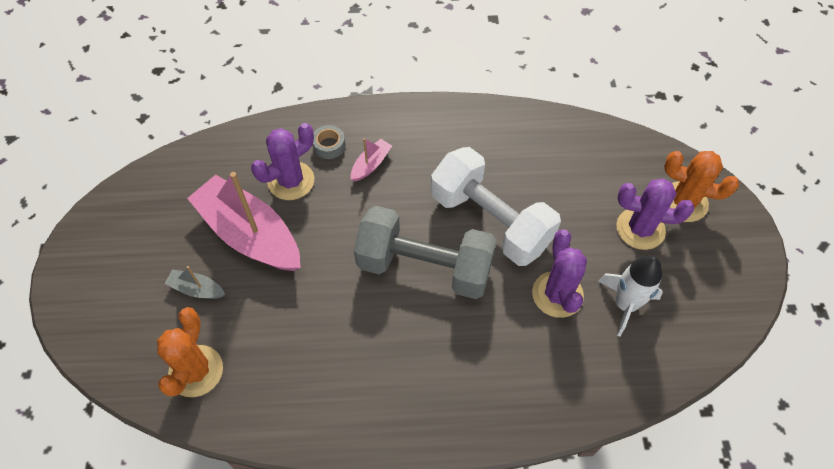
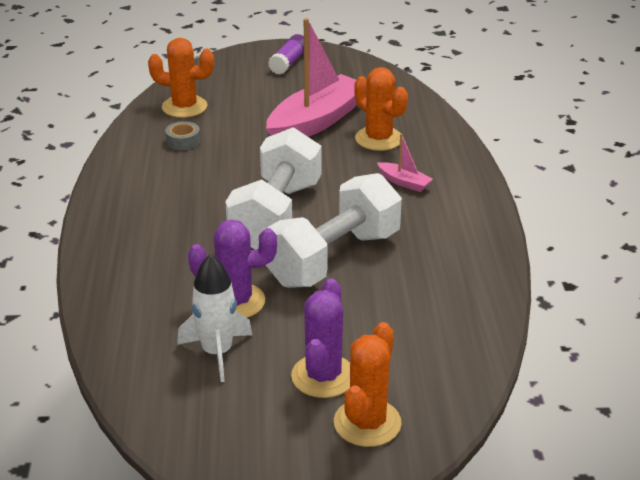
camera: 90 degrees right, 25 degrees down
grey boat [164,266,225,299] -> none
purple cactus [251,123,314,200] -> orange cactus [354,67,408,151]
grey tape [313,125,346,159] -> grey tape moved to [165,121,200,150]
grey dumbbell [354,206,497,299] -> white dumbbell [225,127,321,250]
none -> purple glue stick [268,34,304,74]

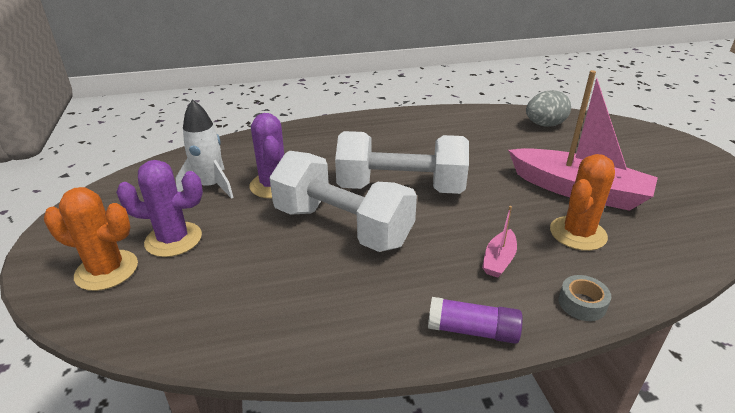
camera: 80 degrees right, 0 degrees up
orange cactus [148,38,214,118] -> grey egg [526,90,571,127]
grey tape [165,121,200,150] -> grey tape moved to [559,275,611,321]
purple glue stick [268,34,304,74] -> purple glue stick moved to [428,297,523,344]

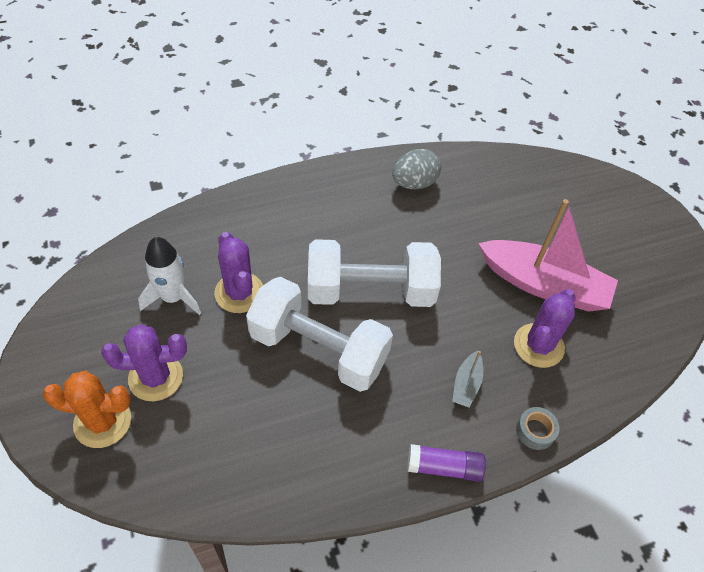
camera: 10 degrees left, 20 degrees up
pink boat [482,206,517,278] -> grey boat [452,351,483,408]
grey egg [526,90,571,127] -> grey egg moved to [392,149,441,189]
orange cactus [550,154,615,251] -> purple cactus [514,289,576,368]

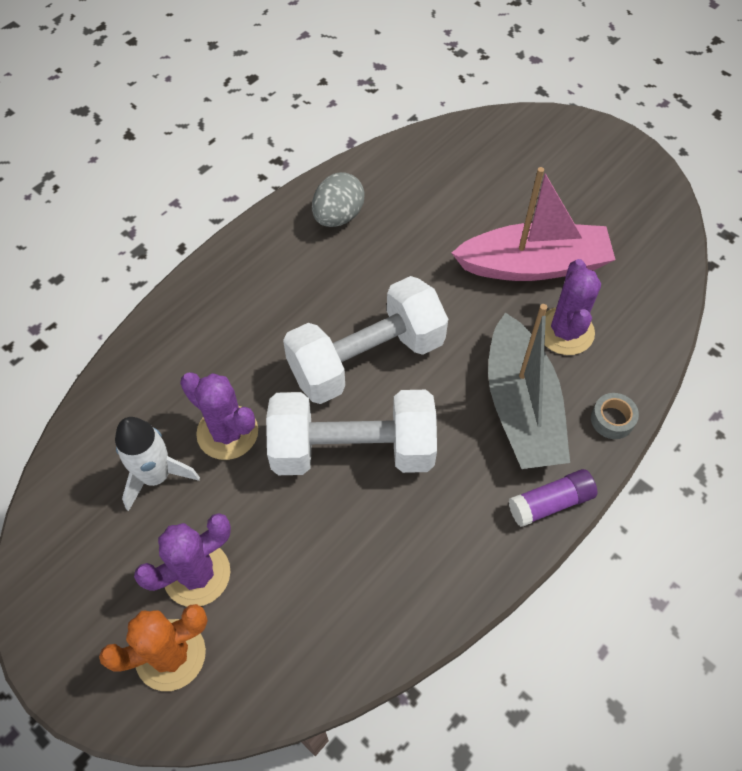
camera: 25 degrees left, 5 degrees up
grey boat [452,351,483,408] -> grey boat [488,304,570,469], size x2.35

